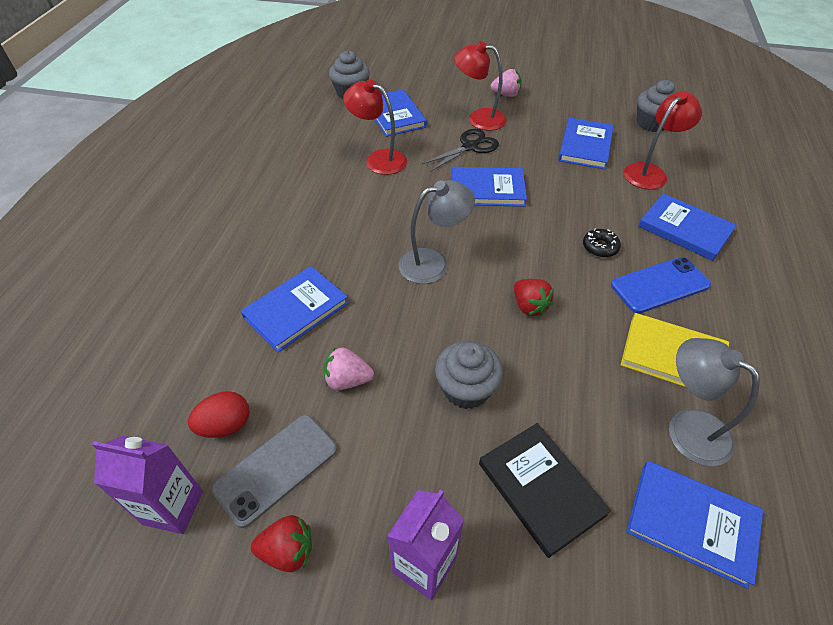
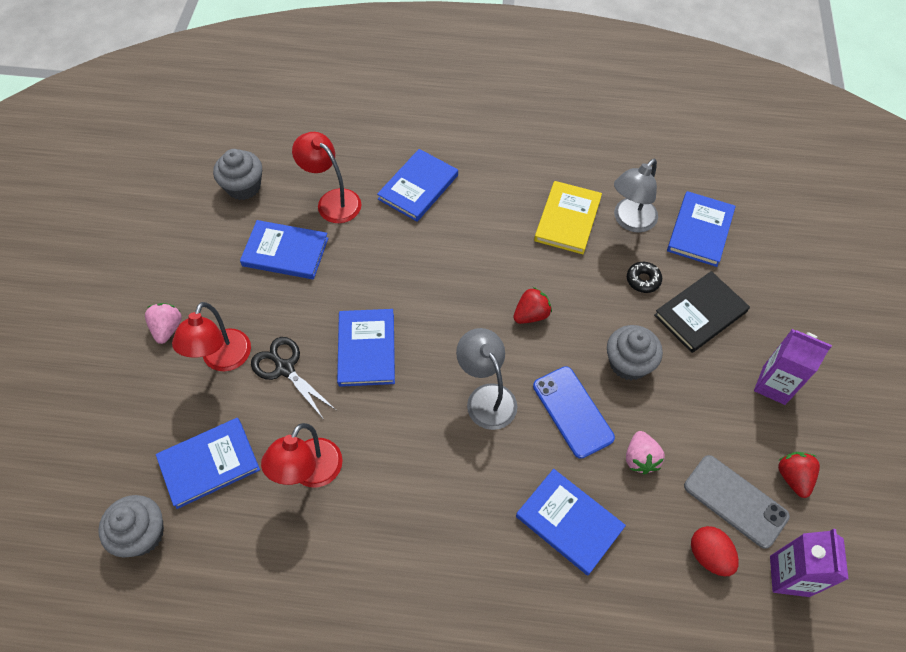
camera: 95 degrees left, 10 degrees up
black donut [583,228,621,258] -> black donut moved to [627,262,662,293]
blue phone [611,257,711,314] -> blue phone moved to [533,366,615,459]

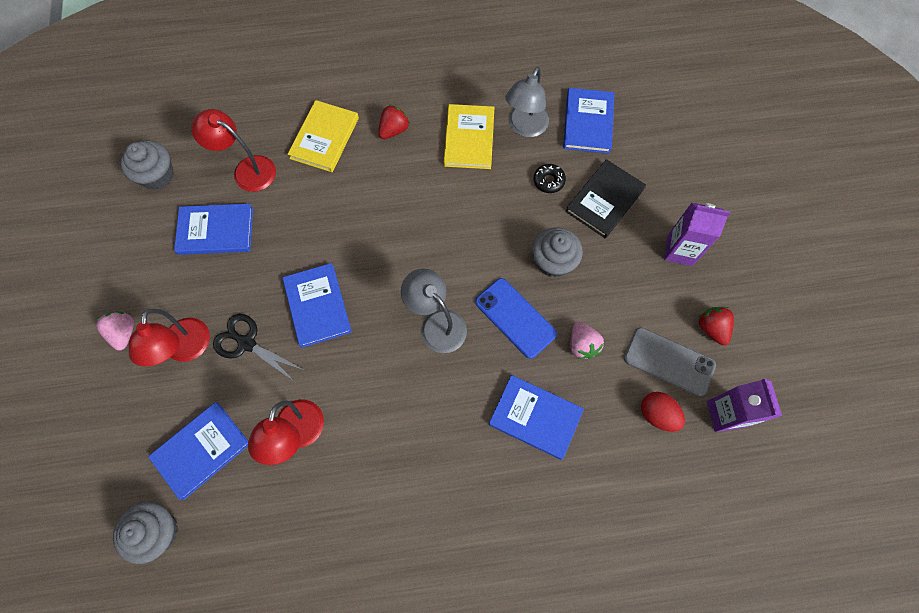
camera: 15 degrees left, 10 degrees up
blue book [377,149,458,222] -> yellow book [288,100,359,172]
red strawberry [513,287,552,324] -> red strawberry moved to [378,104,410,139]

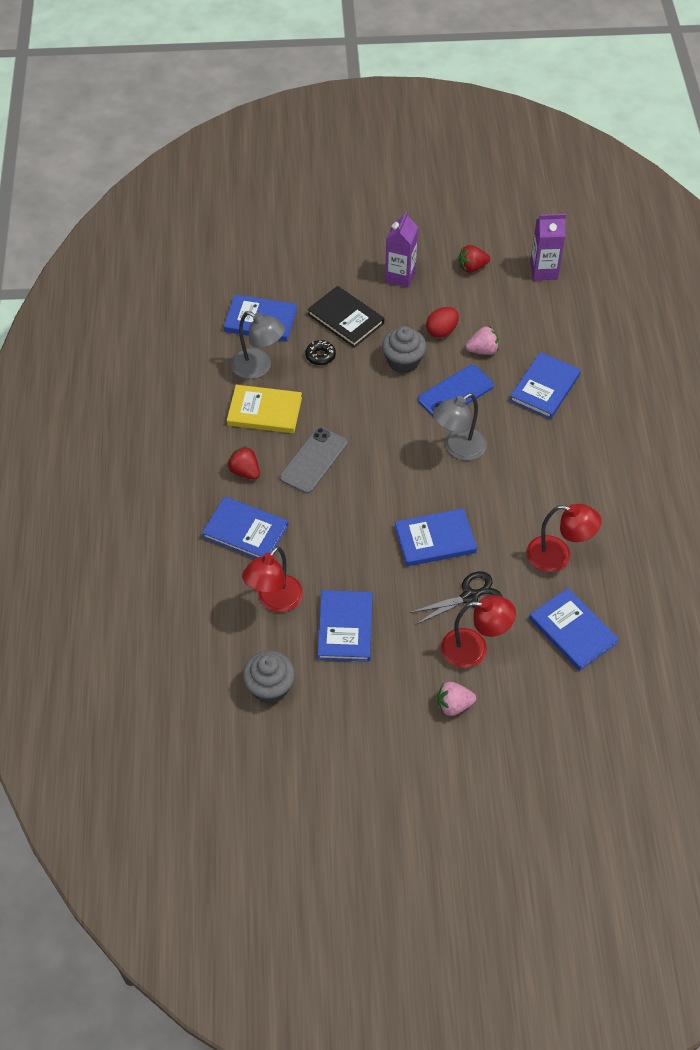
camera: 85 degrees left, 15 degrees down
grey cupcake [113,502,178,564] -> none
black scissors [213,314,303,382] -> black scissors turned 150 degrees counterclockwise [409,571,503,625]
yellow book [288,100,359,172] -> blue book [202,496,288,558]
grey phone [624,327,716,397] -> grey phone moved to [280,427,347,494]
red egg [641,392,685,432] -> red egg moved to [426,307,459,338]

